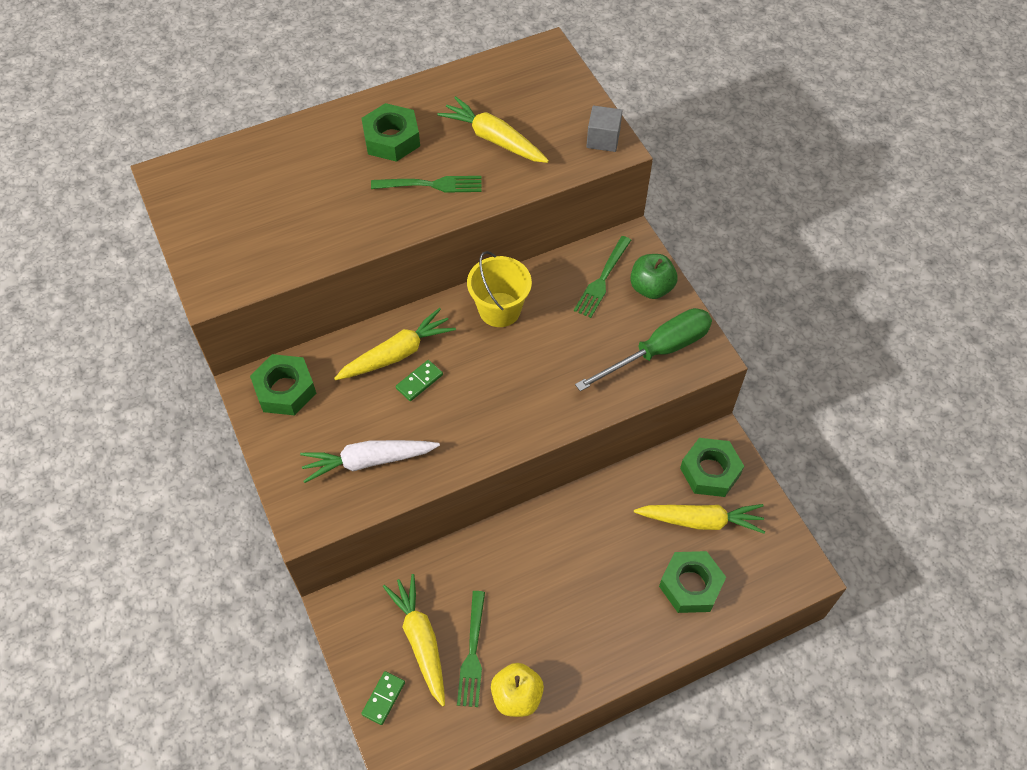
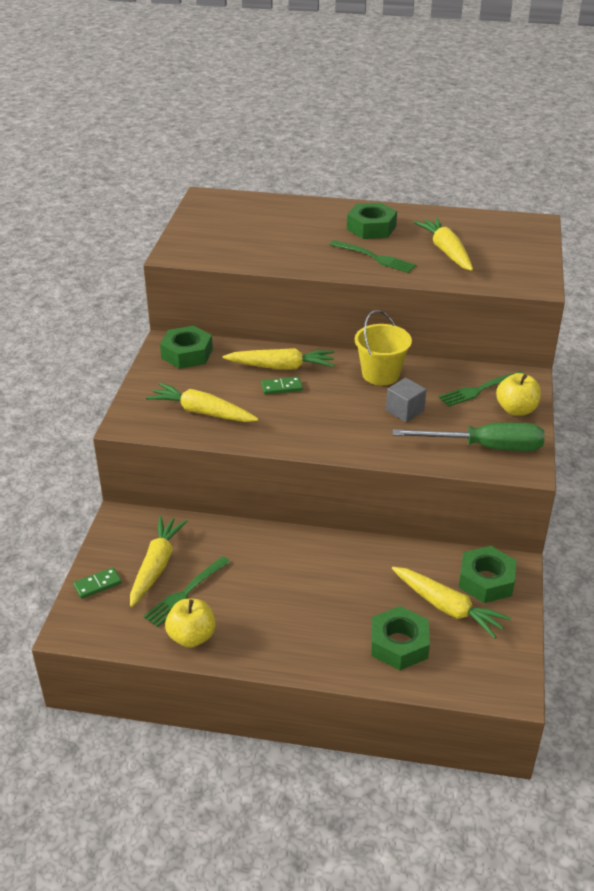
camera: 35 degrees right, 20 degrees down
white carrot [300,440,440,483] -> yellow carrot [146,383,259,422]
grey cube [586,106,622,152] -> grey cube moved to [386,378,427,423]
green apple [630,254,677,299] -> yellow apple [496,373,541,416]

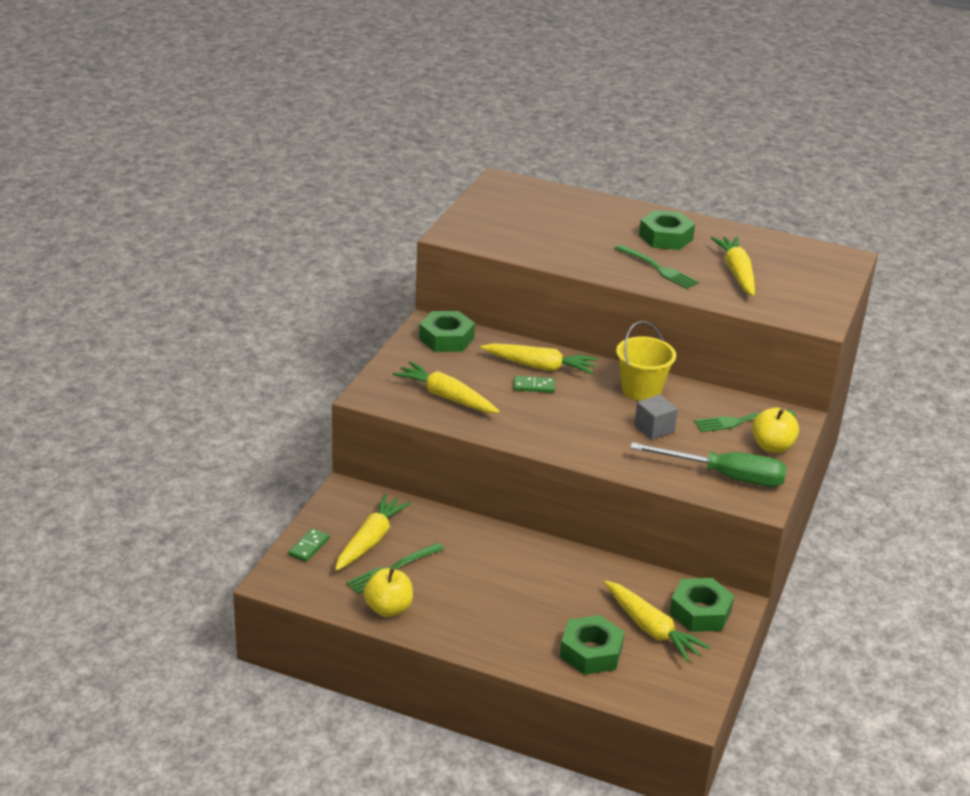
camera: 10 degrees right, 5 degrees down
green domino [73,567,122,599] -> green domino turned 45 degrees counterclockwise [288,528,330,562]

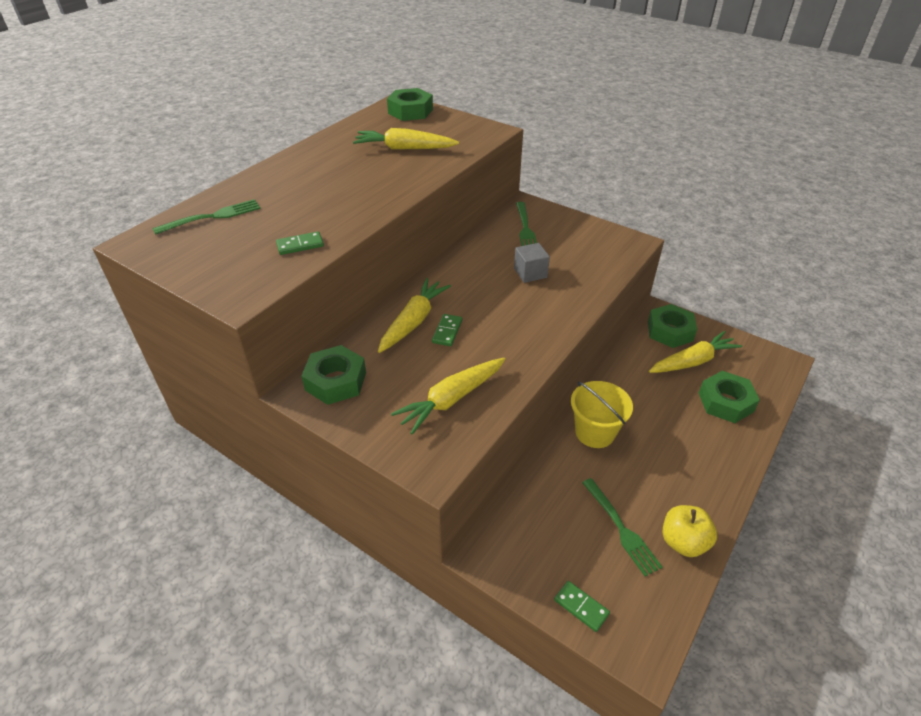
camera: 75 degrees left, 10 degrees up
yellow carrot [335,494,411,571] -> none
green fork [615,244,699,289] -> green fork moved to [152,199,261,235]
yellow bucket [616,321,676,401] -> yellow bucket moved to [571,381,633,448]
green screwdriver [630,442,787,487] -> none
green nut [639,210,695,250] -> green nut moved to [387,88,433,121]
yellow apple [752,407,799,453] -> none
none -> green domino [276,232,324,255]

